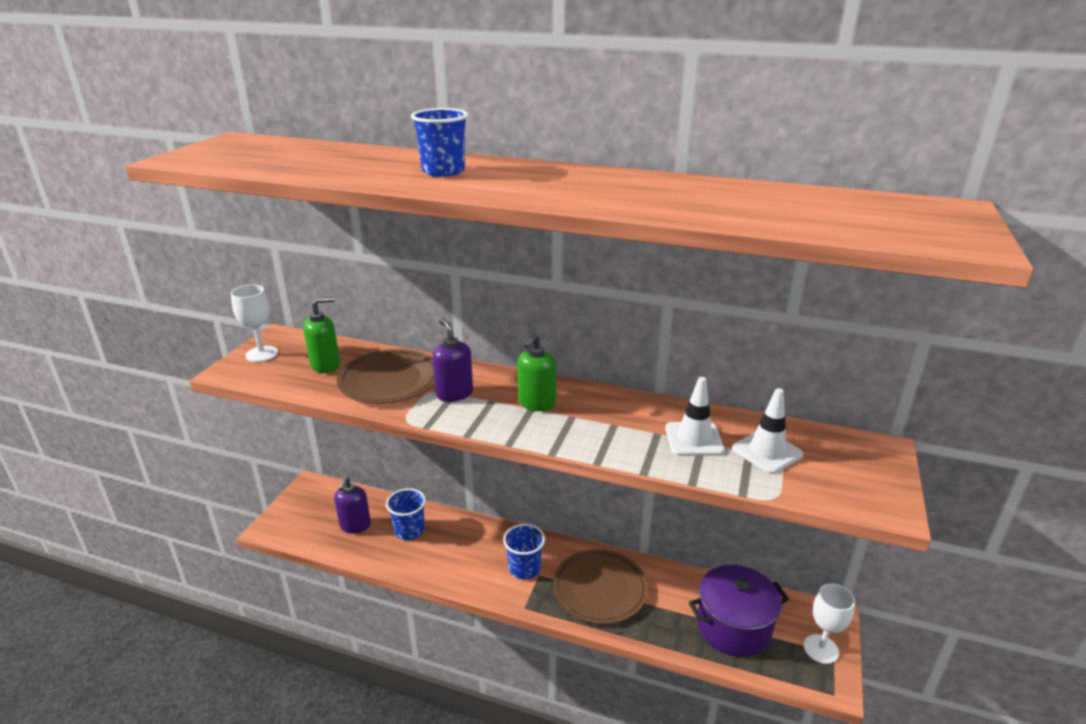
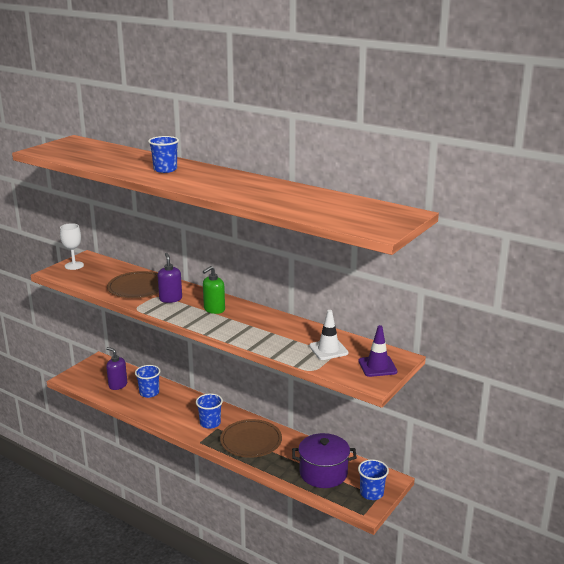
camera: 15 degrees right, 5 degrees down
green soap dispenser [303,297,340,373] -> none
purple soap dispenser [334,476,371,533] -> purple soap dispenser turned 105 degrees clockwise [106,347,127,390]
white traffic cone [665,377,725,456] -> none
white goblet [804,584,855,664] -> blue cup [358,459,389,500]
none -> purple traffic cone [359,325,397,377]

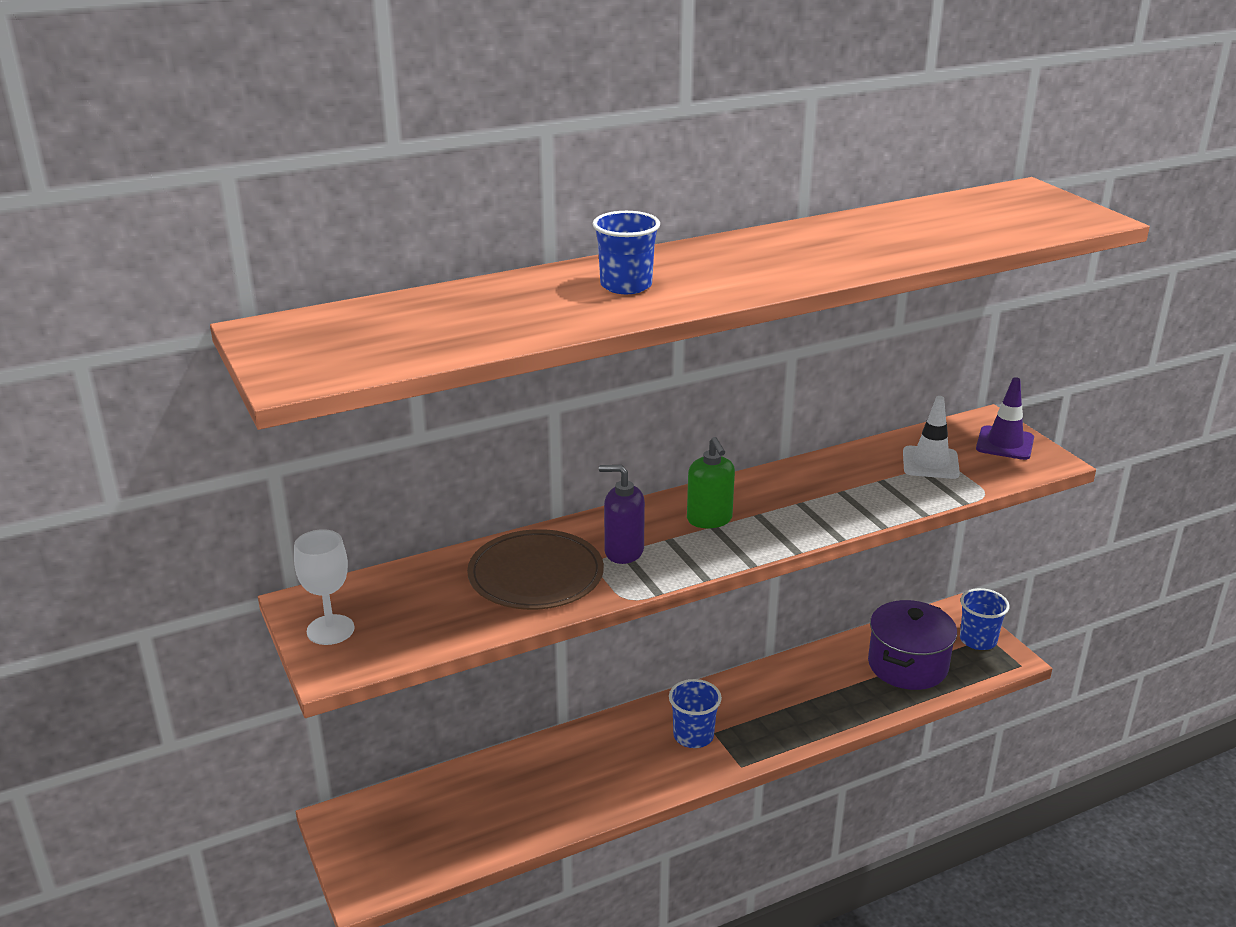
camera: 60 degrees left, 5 degrees up
purple soap dispenser [106,347,127,390] -> none
blue cup [135,365,160,398] -> none
brown plate [220,419,282,458] -> none

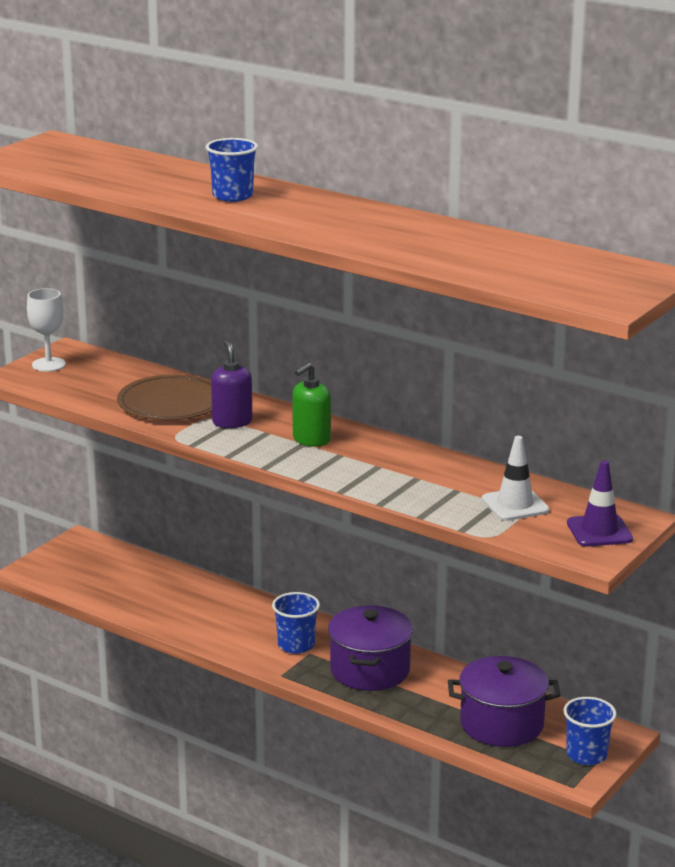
camera: 60 degrees right, 5 degrees down
none -> purple pot [328,605,413,691]

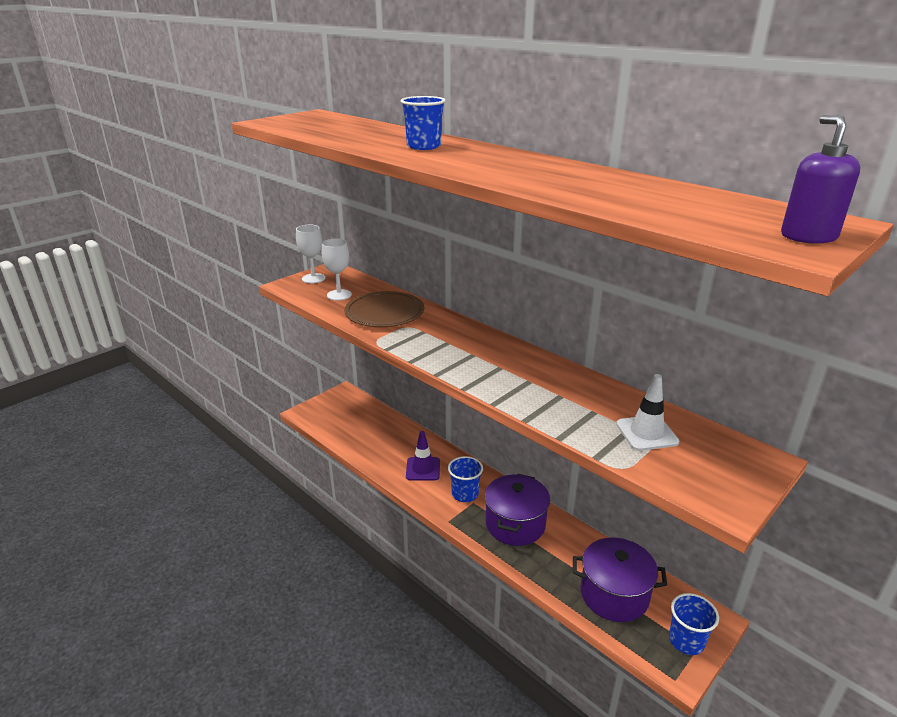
camera: 10 degrees right, 5 degrees up
purple soap dispenser [211,340,252,428] -> purple soap dispenser moved to [781,115,860,244]
green soap dispenser [292,363,331,447] -> none
purple traffic cone [567,460,633,547] -> purple traffic cone moved to [406,431,440,481]
none -> white goblet [322,238,352,301]

